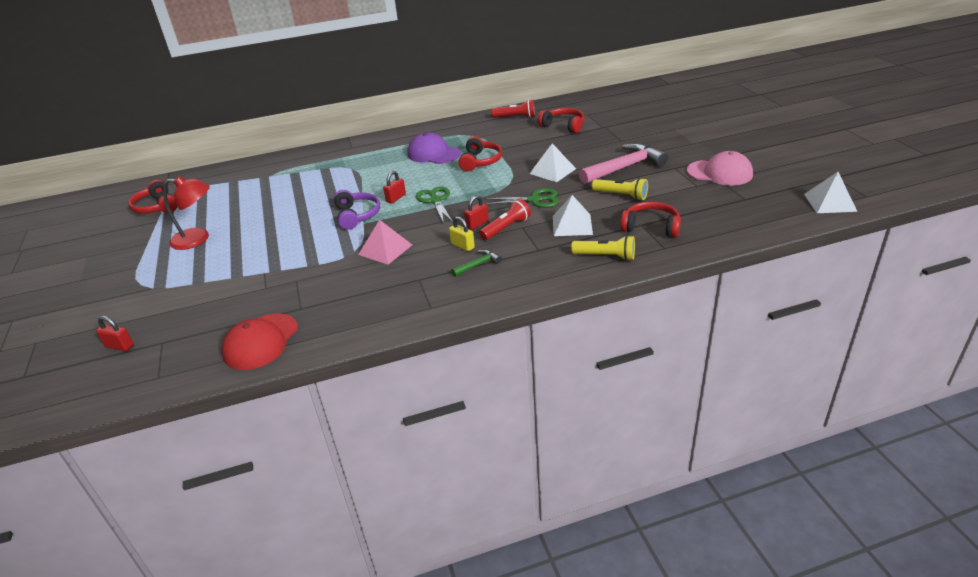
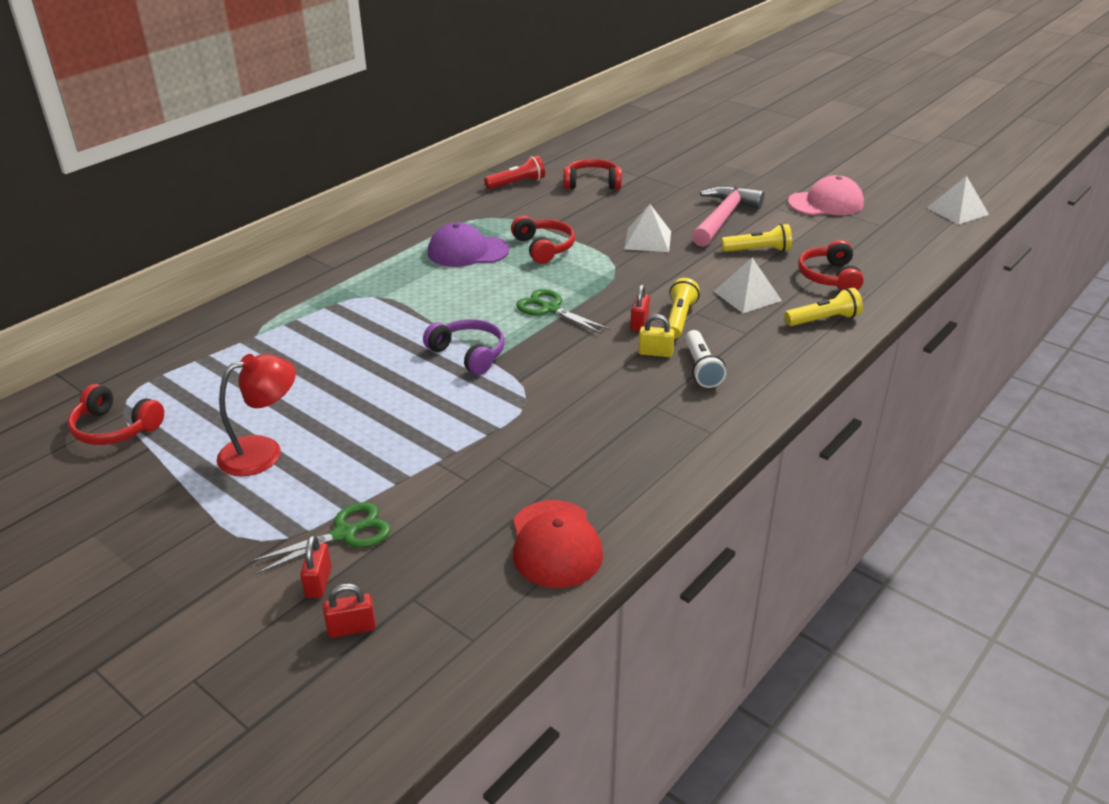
camera: 35 degrees left, 0 degrees up
pink pyramid [358,220,412,265] -> none
red padlock [383,171,406,203] -> red padlock moved to [300,535,332,598]
green hammer [451,249,501,277] -> white flashlight [685,330,726,388]
red flashlight [479,199,531,240] -> yellow flashlight [668,278,700,339]
green scissors [484,188,559,208] -> green scissors moved to [250,502,391,574]
red headphones [621,201,681,237] -> red headphones turned 75 degrees counterclockwise [798,240,864,291]

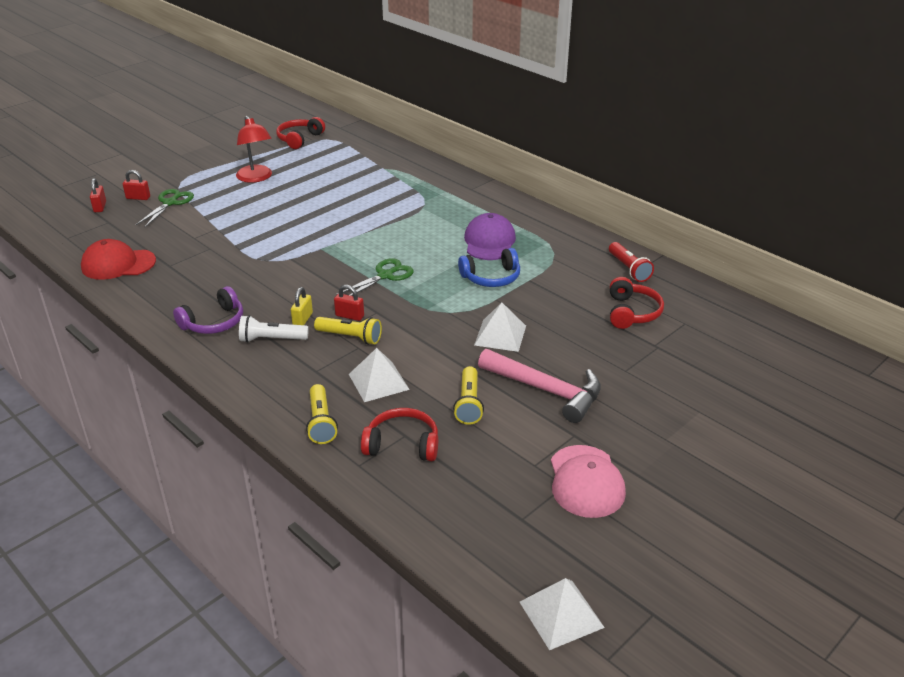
camera: 95 degrees right, 0 degrees up
green scissors [250,502,391,574] -> green scissors turned 135 degrees counterclockwise [136,189,194,227]
purple headphones [423,319,505,375] -> purple headphones moved to [173,286,243,334]
red headphones [511,216,575,264] -> blue headphones [458,248,520,287]

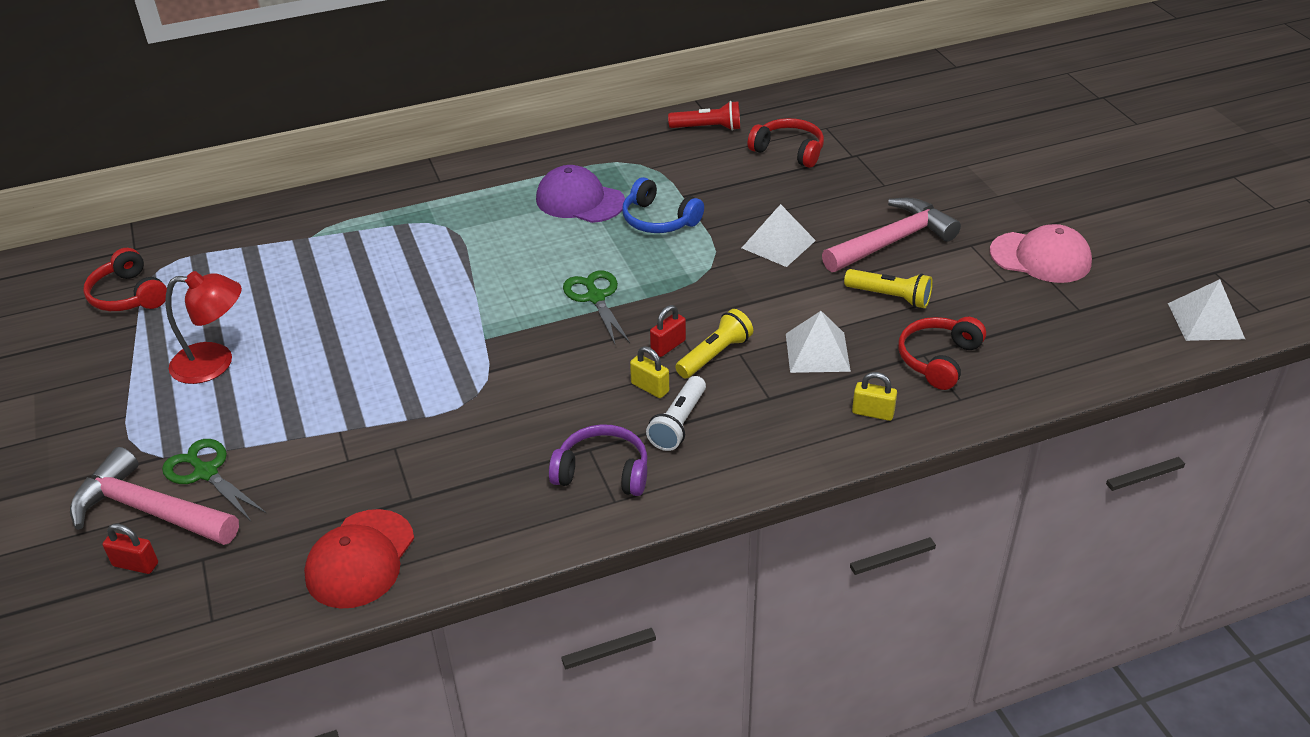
camera: 65 degrees left, 5 degrees up
red padlock [123,170,150,200] -> pink hammer [70,447,239,545]
purple headphones [173,286,243,334] -> purple headphones turned 60 degrees counterclockwise [549,424,648,496]
yellow flashlight [306,384,338,444] -> yellow padlock [852,372,897,421]
blue headphones [458,248,520,287] -> blue headphones turned 120 degrees clockwise [622,177,704,233]

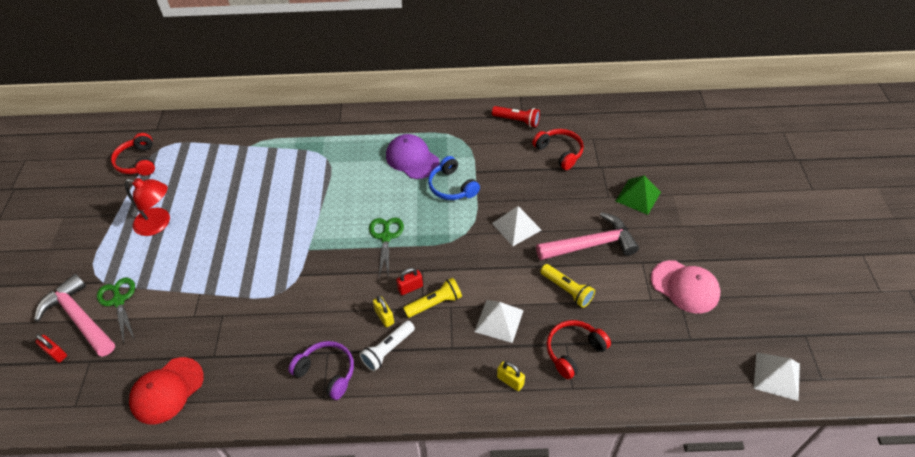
camera: 20 degrees right, 10 degrees up
none -> green pyramid [616,176,661,215]

